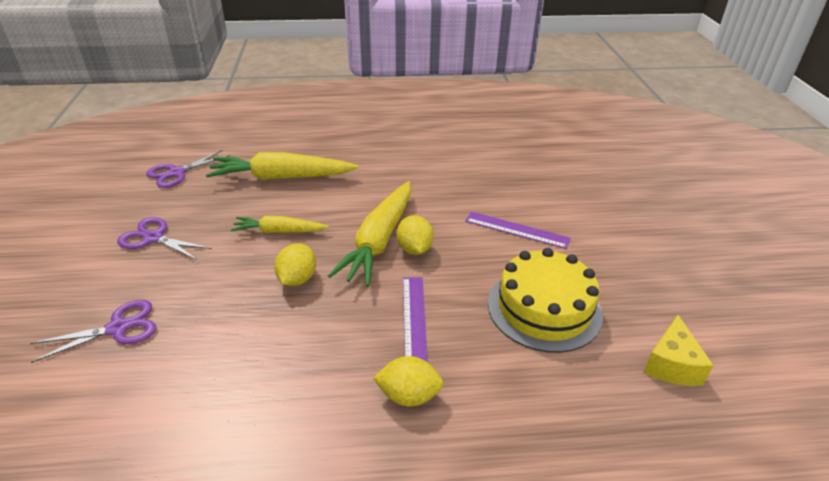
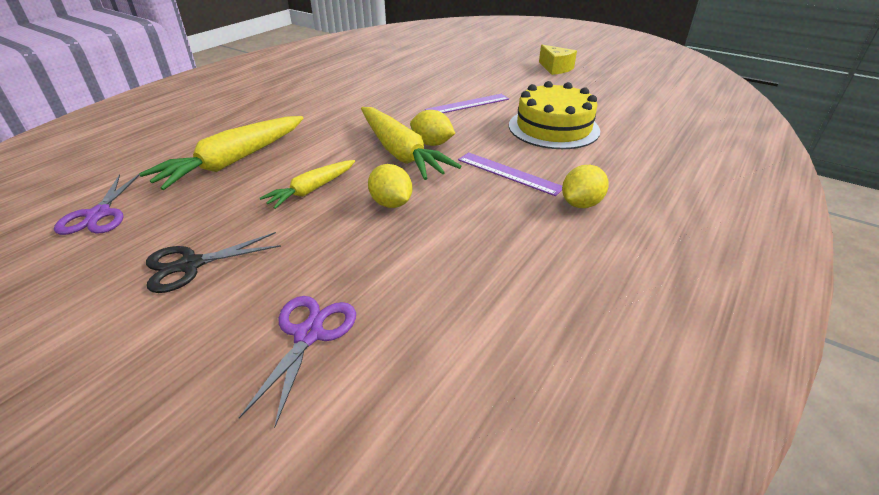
camera: 50 degrees left, 0 degrees up
purple scissors [117,217,212,260] -> black scissors [146,232,281,293]
yellow cheese [644,315,714,386] -> yellow cheese moved to [539,45,577,75]

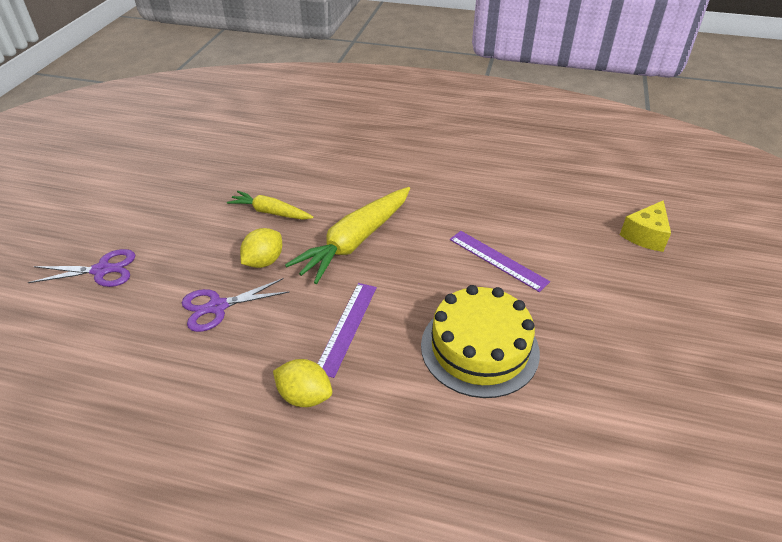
camera: 70 degrees right, 5 degrees up
purple scissors [54,174,140,235] -> purple scissors moved to [182,278,290,332]
yellow carrot [139,116,304,190] -> none
black scissors [146,232,281,293] -> none
yellow lemon [410,110,455,146] -> none
yellow cheese [539,45,577,75] -> yellow cheese moved to [620,200,671,252]

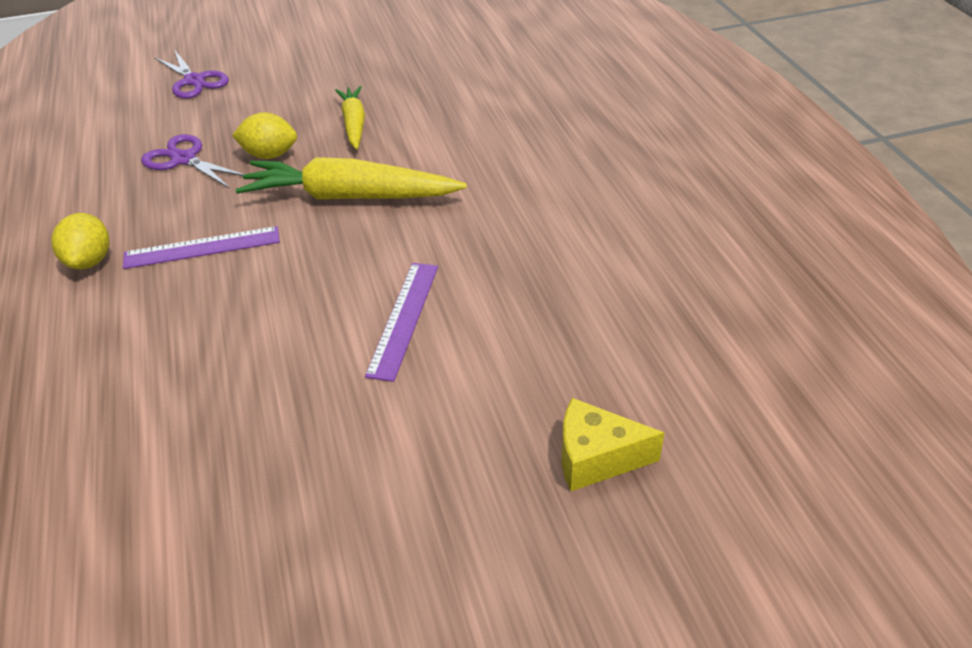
camera: 60 degrees right, 0 degrees up
yellow cake [421,285,540,398] -> none

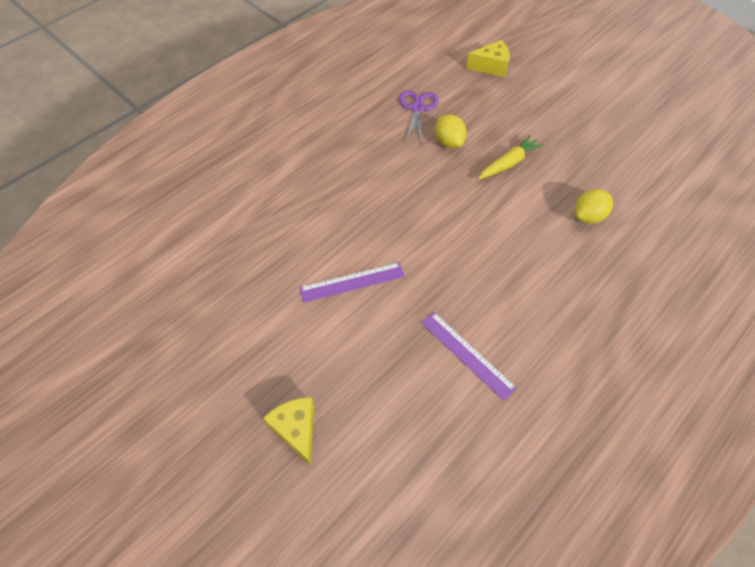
camera: 60 degrees right, 15 degrees up
yellow lemon [51,213,109,269] -> yellow lemon moved to [575,189,613,224]
purple ruler [123,226,280,269] -> purple ruler moved to [421,312,517,401]
purple scissors [154,49,229,99] -> yellow cheese [466,40,510,77]
yellow carrot [236,157,467,199] -> none

